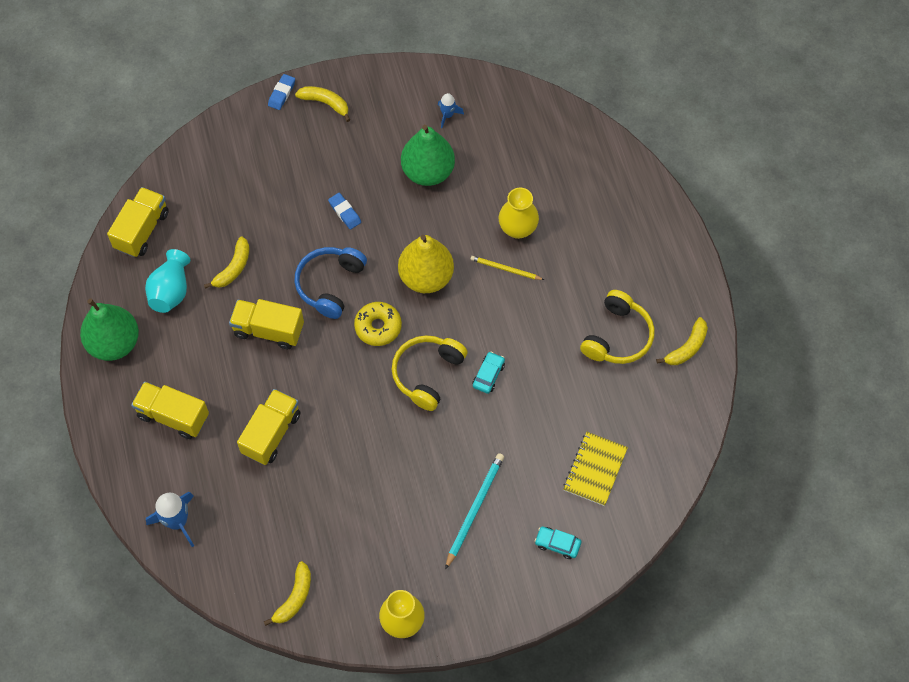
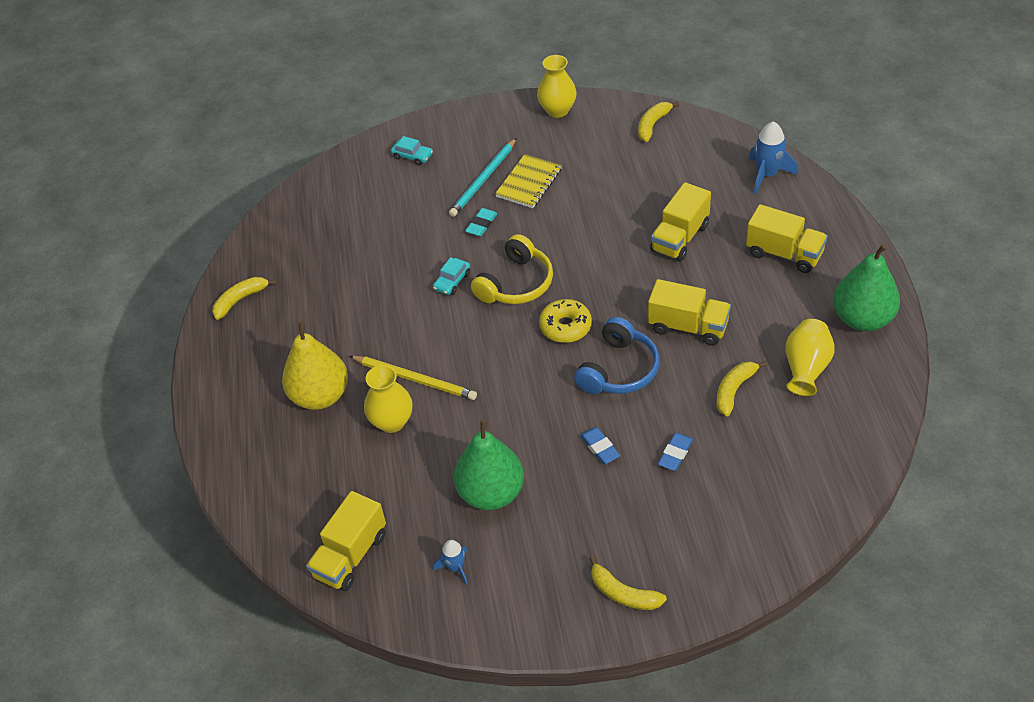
camera: 170 degrees left, 15 degrees down
yellow truck [107,187,169,257] -> yellow truck moved to [306,491,386,591]
turquoise vase [145,249,190,313] -> yellow vase [786,319,835,396]
blue eraser [268,74,295,110] -> blue eraser moved to [658,433,693,471]
yellow pear [398,235,454,293] -> yellow pear moved to [282,321,348,410]
yellow pencil [470,256,544,280] -> yellow pencil [350,356,477,400], size x1.60
yellow notebook [563,432,628,506] -> yellow notebook moved to [495,154,562,208]
yellow headphones [580,290,655,364] -> none
none -> turquoise eraser [465,208,498,236]

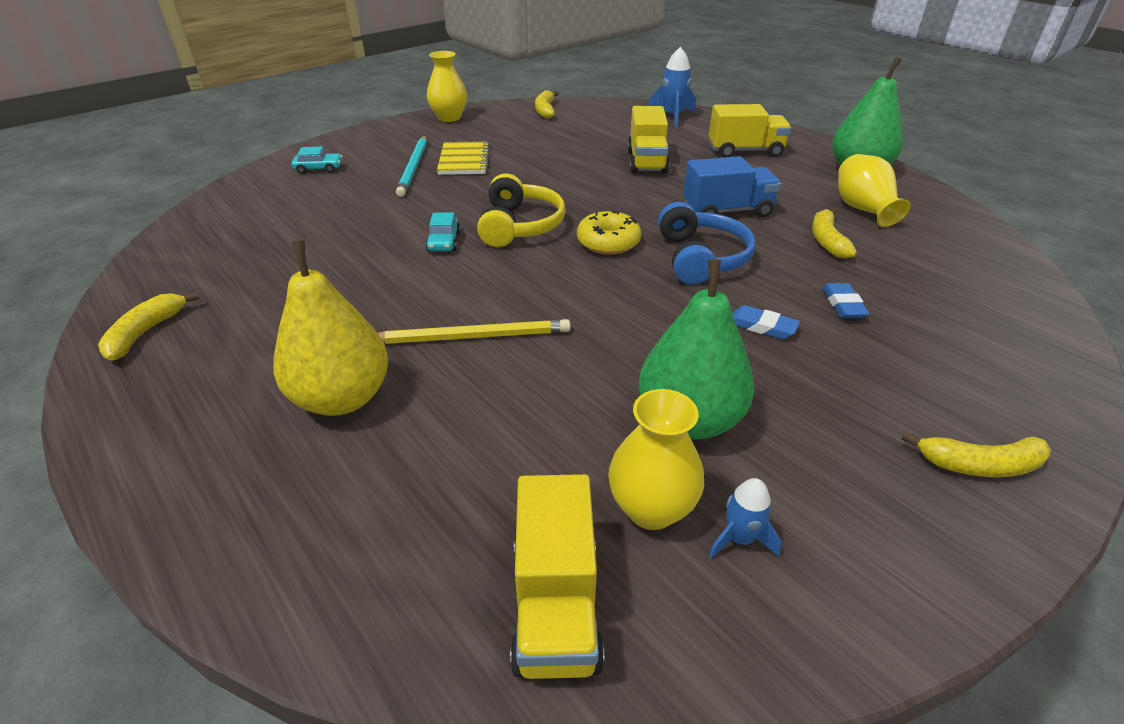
camera: 35 degrees left, 10 degrees down
yellow vase [364,365,413,433] -> yellow vase moved to [608,389,704,530]
turquoise eraser [465,208,498,236] -> none
yellow truck [648,279,731,346] -> blue truck [683,156,781,217]

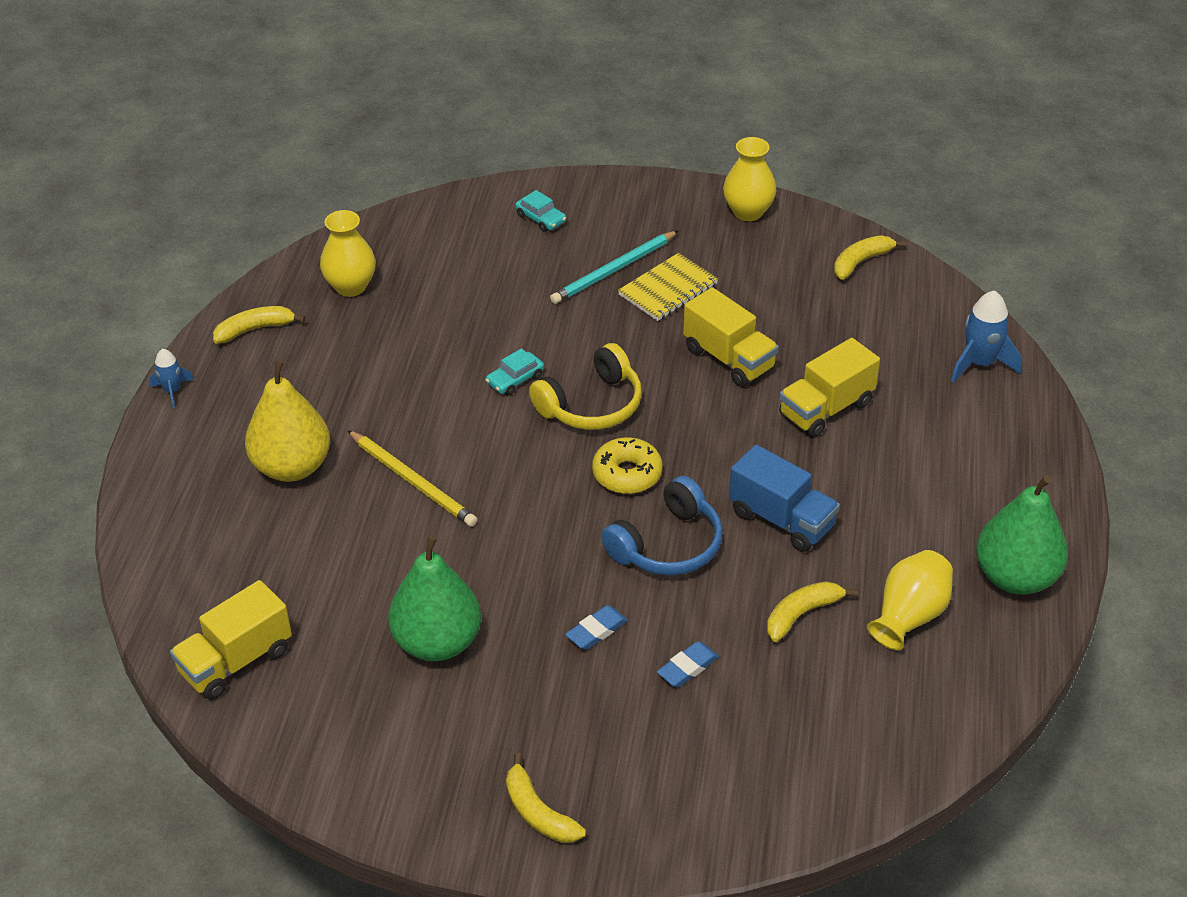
camera: 50 degrees right, 5 degrees up
yellow vase [608,389,704,530] -> yellow vase moved to [320,210,376,297]
yellow truck [709,104,791,158] -> yellow truck moved to [683,287,779,387]
blue rocket [709,478,782,558] -> blue rocket moved to [149,349,194,408]
blue eraser [732,305,800,339] -> blue eraser turned 60 degrees clockwise [565,605,628,650]

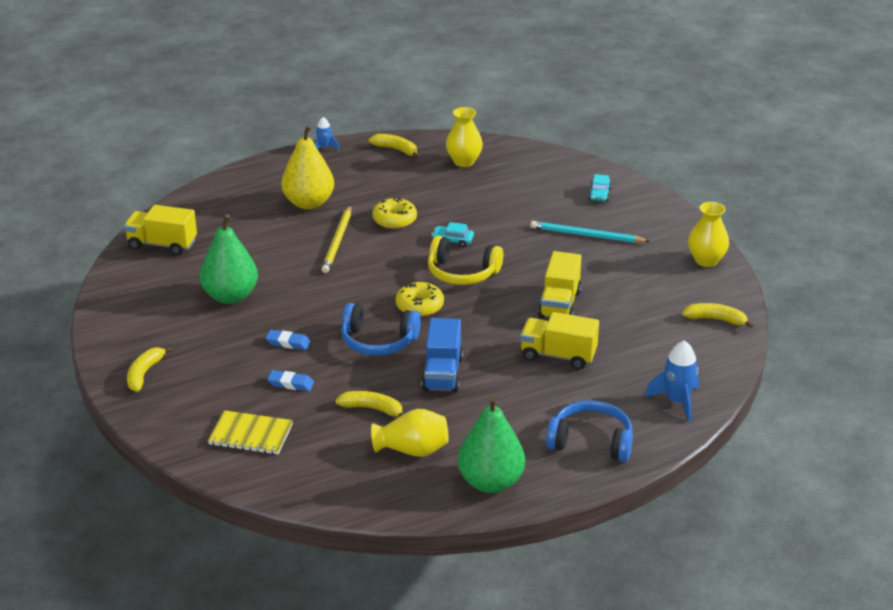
camera: 55 degrees right, 10 degrees down
yellow notebook [618,253,718,321] -> yellow notebook moved to [208,410,293,455]
none -> yellow donut [372,197,417,229]
none -> blue headphones [546,401,633,462]

